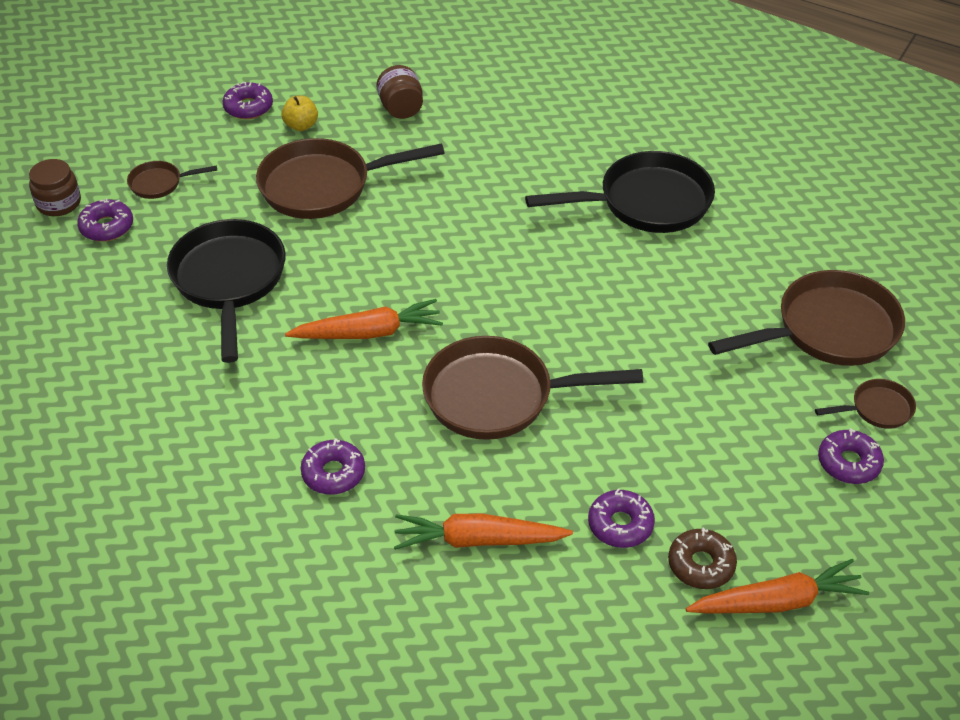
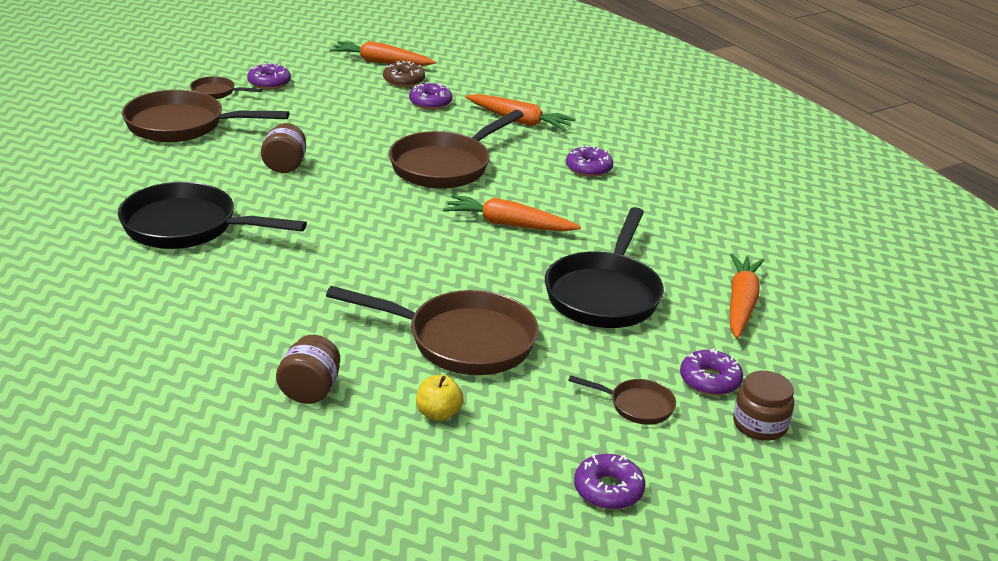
camera: 155 degrees left, 15 degrees down
purple donut [222,82,273,119] -> purple donut moved to [574,454,646,510]
brown pan [422,336,643,440] -> brown pan turned 105 degrees clockwise [389,110,524,189]
none -> brown jar [261,123,306,173]
none -> orange carrot [730,254,764,339]

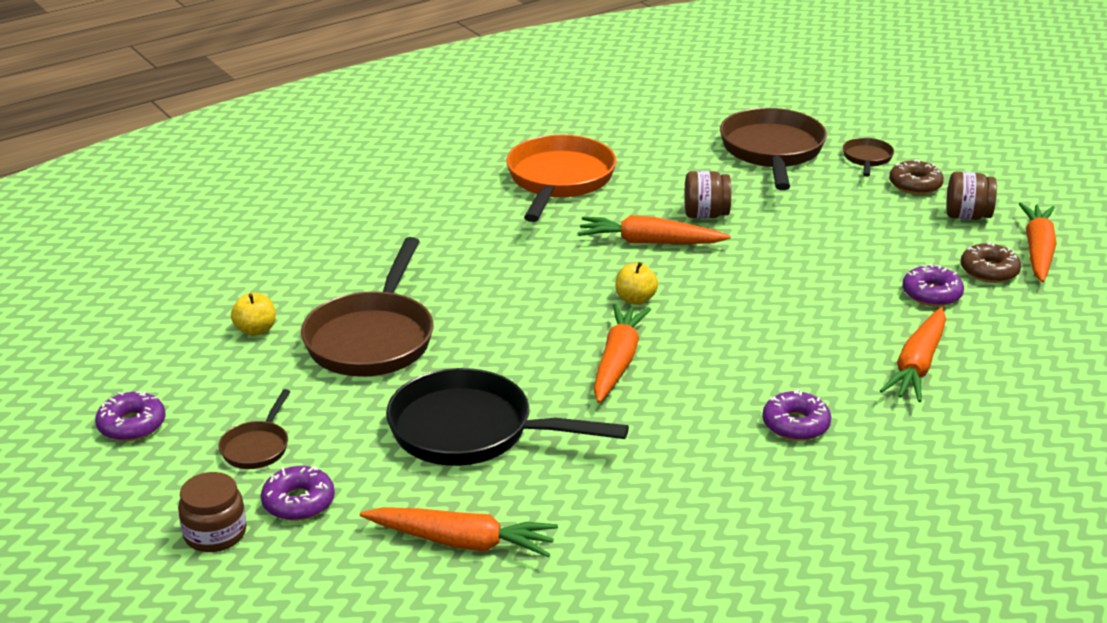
camera: 90 degrees right, 0 degrees up
black pan [118,182,307,249] -> orange pan [506,135,617,222]
purple donut [247,63,291,90] -> brown donut [889,159,944,195]
brown jar [276,335,340,404] -> brown jar moved to [946,172,997,220]
brown pan [389,110,524,189] -> none
none -> orange carrot [578,215,731,244]
none -> yellow apple [615,262,658,305]

